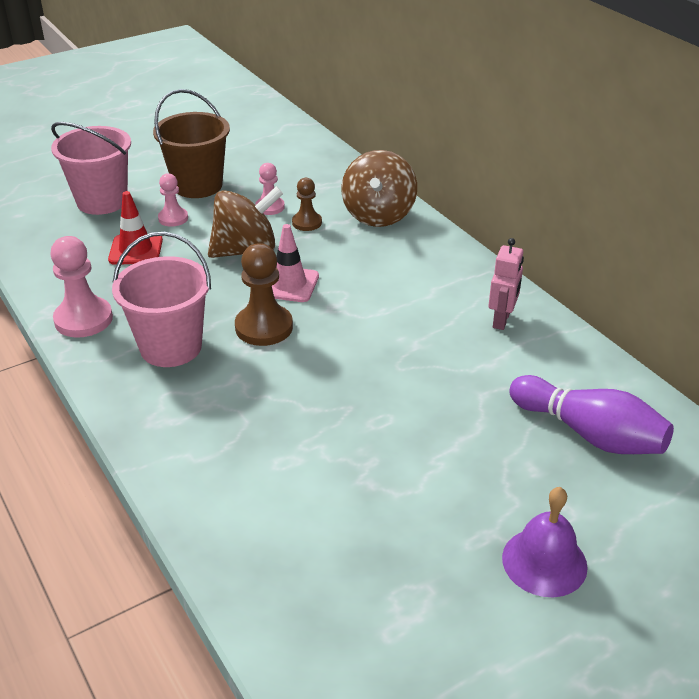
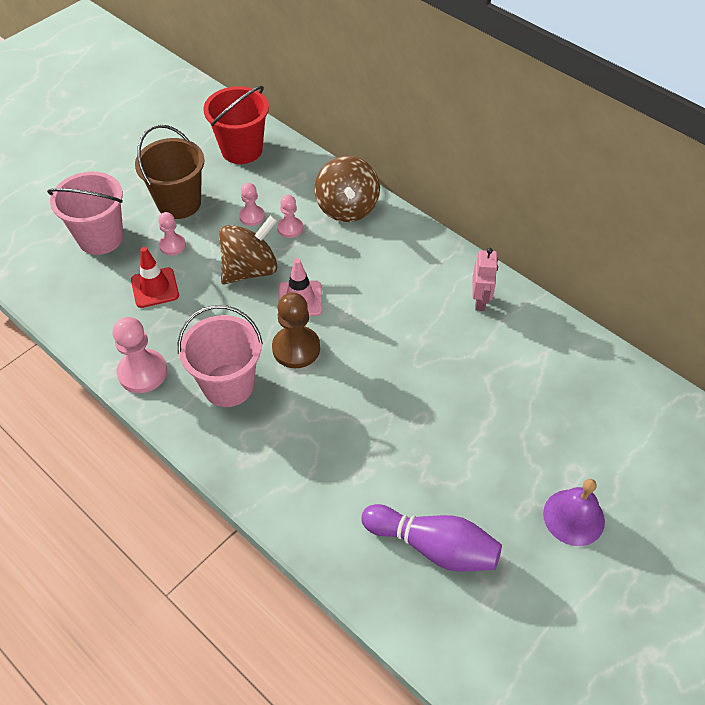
camera: 15 degrees left, 15 degrees up
brown pawn [292,178,322,231] -> pink pawn [277,195,303,238]
purple bowling pin [509,375,674,454] -> purple bowling pin moved to [361,504,502,572]
none -> red bucket [203,86,269,164]

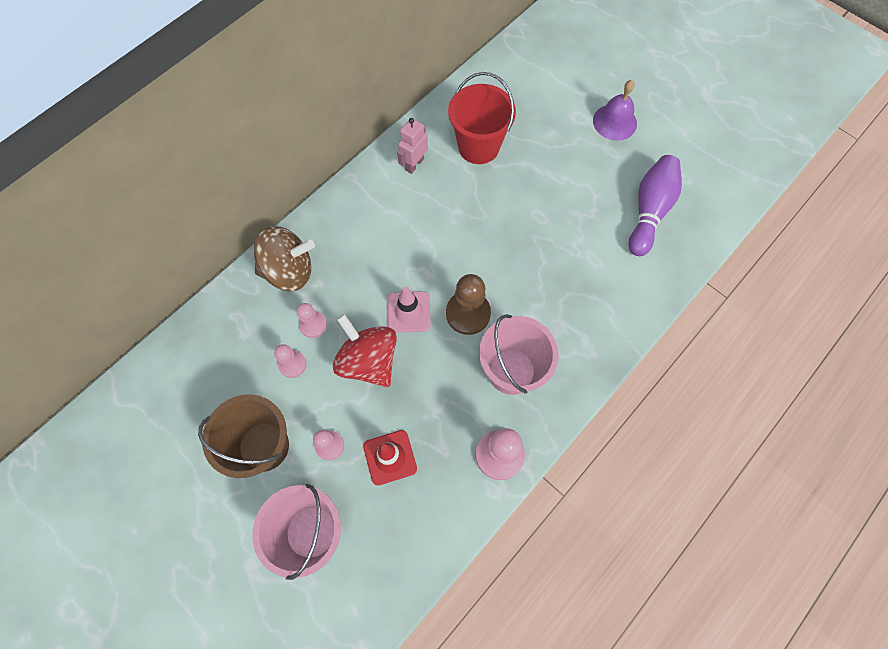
camera: 90 degrees left, 15 degrees up
red bucket [203,86,269,164] -> red bucket moved to [448,72,516,164]
brown spinning top [219,215,277,284] -> red spinning top [333,314,397,387]
pink robot [472,248,498,311] -> pink robot turned 60 degrees counterclockwise [397,118,428,174]

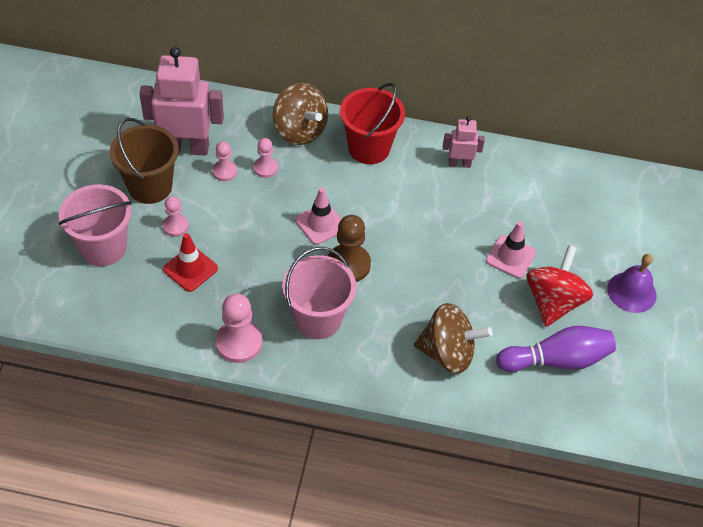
camera: 55 degrees right, 15 degrees down
red spinning top [333,314,397,387] -> red spinning top moved to [526,245,593,327]
red bucket [448,72,516,164] -> red bucket moved to [340,83,405,164]
none -> pink robot [139,47,224,156]
none -> brown spinning top [414,303,492,374]
none -> pink traffic cone [486,221,536,278]

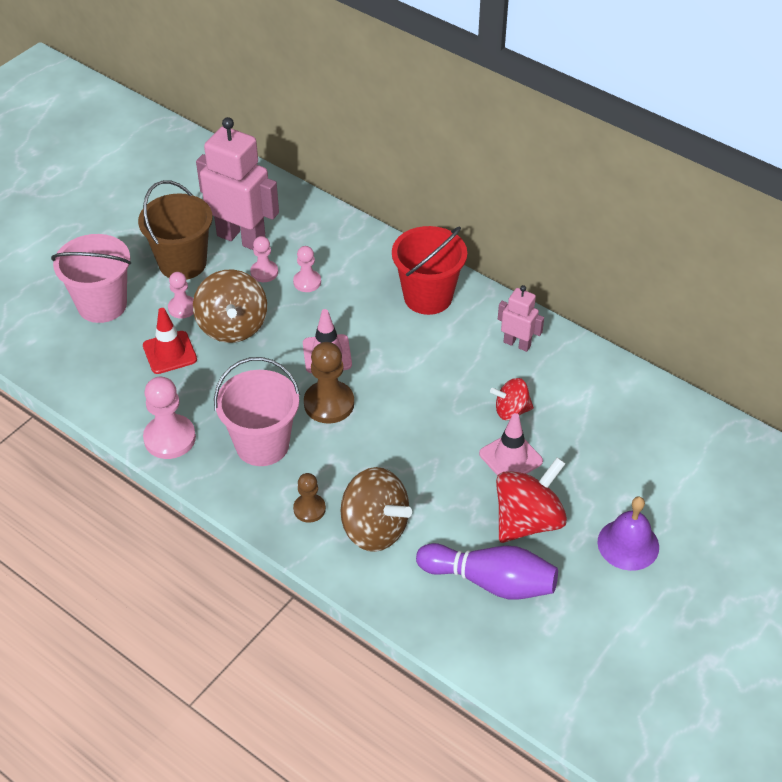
camera: 30 degrees right, 5 degrees down
brown spinning top [273,83,328,145] -> brown spinning top moved to [193,270,267,343]
none -> brown pawn [293,473,326,523]
none -> red spinning top [490,378,534,420]

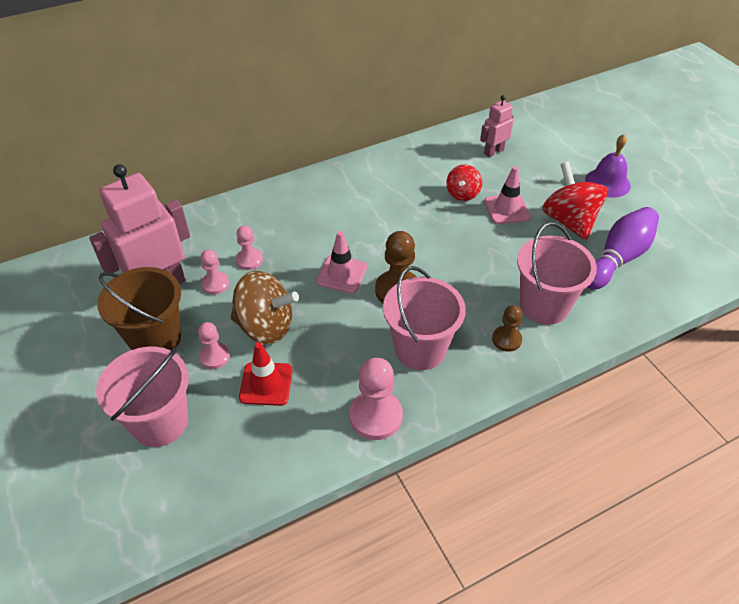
camera: 65 degrees left, 0 degrees up
brown spinning top [341,467,412,552] -> pink bucket [517,222,597,325]
red bucket [392,226,467,315] -> none
pink robot [498,285,544,352] -> pink robot moved to [480,95,514,157]

